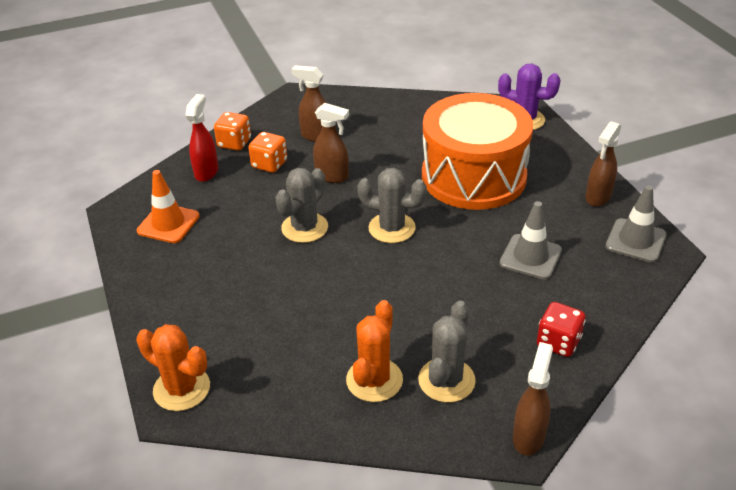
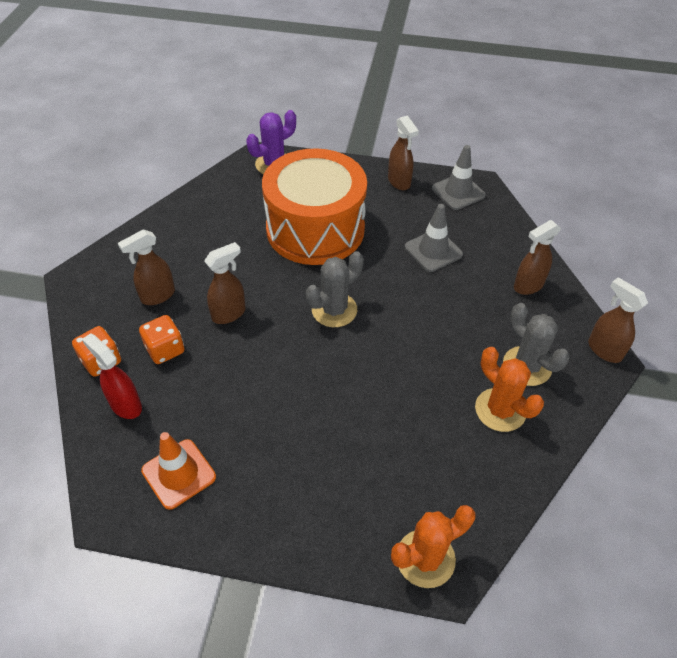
camera: 60 degrees left, 10 degrees up
grey cactus [275,168,328,243] -> none
red dice [537,302,586,357] -> brown spray bottle [514,220,561,295]

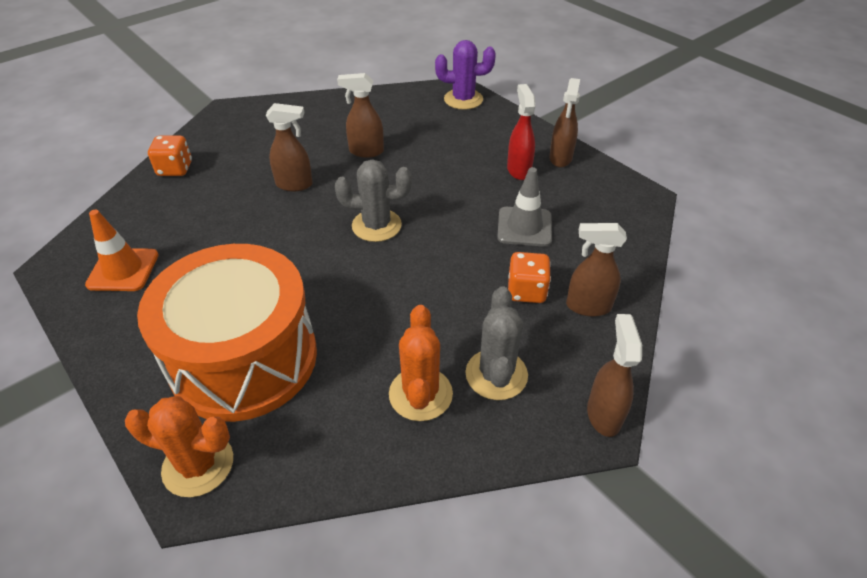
camera: 40 degrees right, 5 degrees down
red spray bottle [82,333,142,419] -> red spray bottle moved to [507,84,536,180]
brown spray bottle [118,230,175,305] -> brown spray bottle moved to [337,73,384,158]
orange dice [139,315,184,364] -> orange dice moved to [508,252,551,303]
orange drum [262,148,367,265] -> orange drum moved to [137,244,317,422]
grey traffic cone [432,145,486,210] -> none

